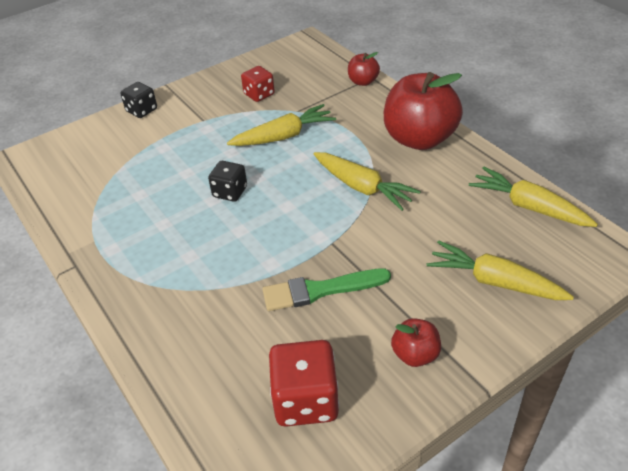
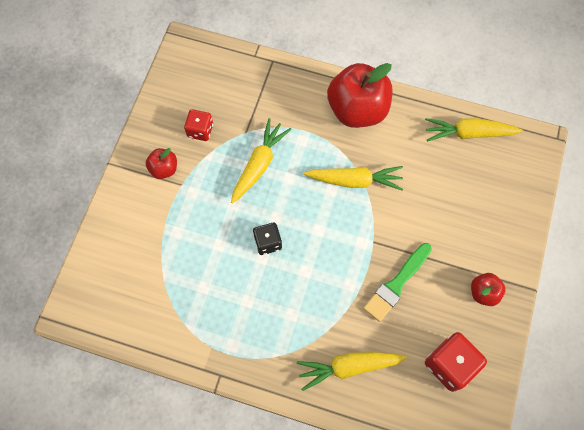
camera: 40 degrees left, 25 degrees up
black dice [121,82,157,118] -> none
red apple [348,52,380,86] -> red apple moved to [145,148,177,179]
yellow carrot [427,240,574,300] -> yellow carrot moved to [297,352,407,391]

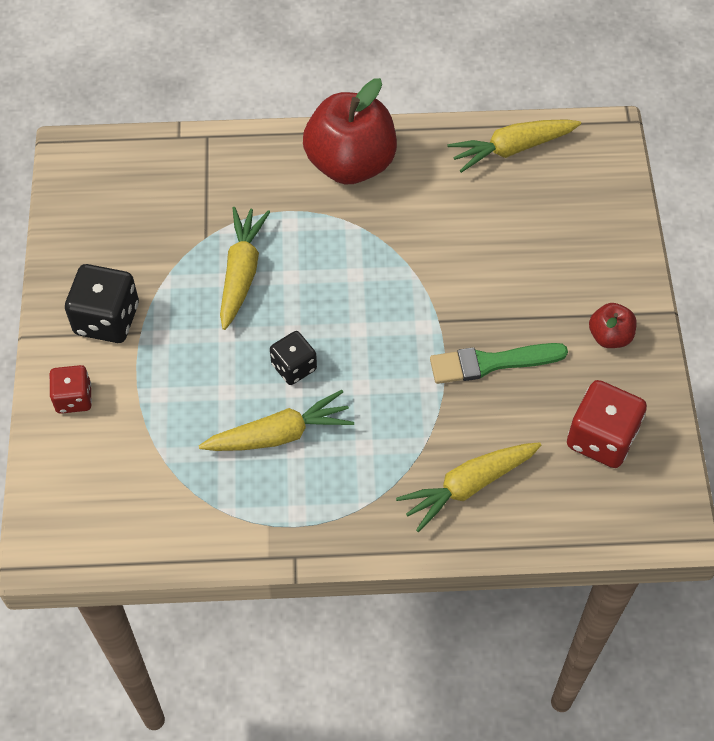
camera: 20 degrees left, 10 degrees down
red apple [145,148,177,179] -> black dice [65,264,139,343]
red dice [184,109,213,141] -> red dice moved to [49,365,92,414]
yellow carrot [304,166,403,191] -> yellow carrot moved to [199,390,354,451]
green brush [363,243,432,322] -> green brush turned 60 degrees clockwise [430,343,568,384]

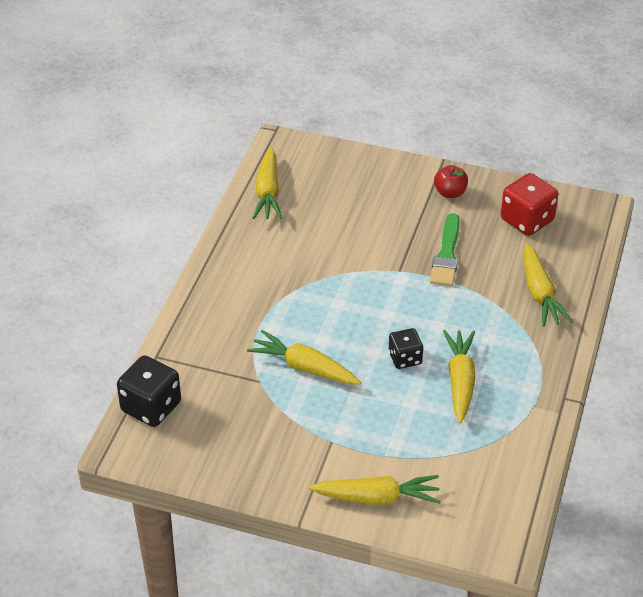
camera: 70 degrees left, 15 degrees down
red dice [49,365,92,414] -> yellow carrot [309,475,441,505]
black dice [65,264,139,343] -> black dice moved to [117,355,181,427]
red apple [303,78,397,184] -> none

